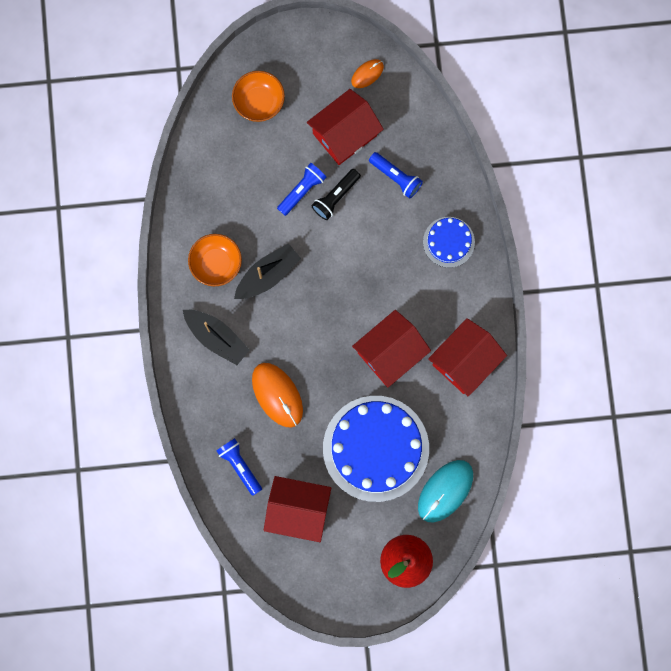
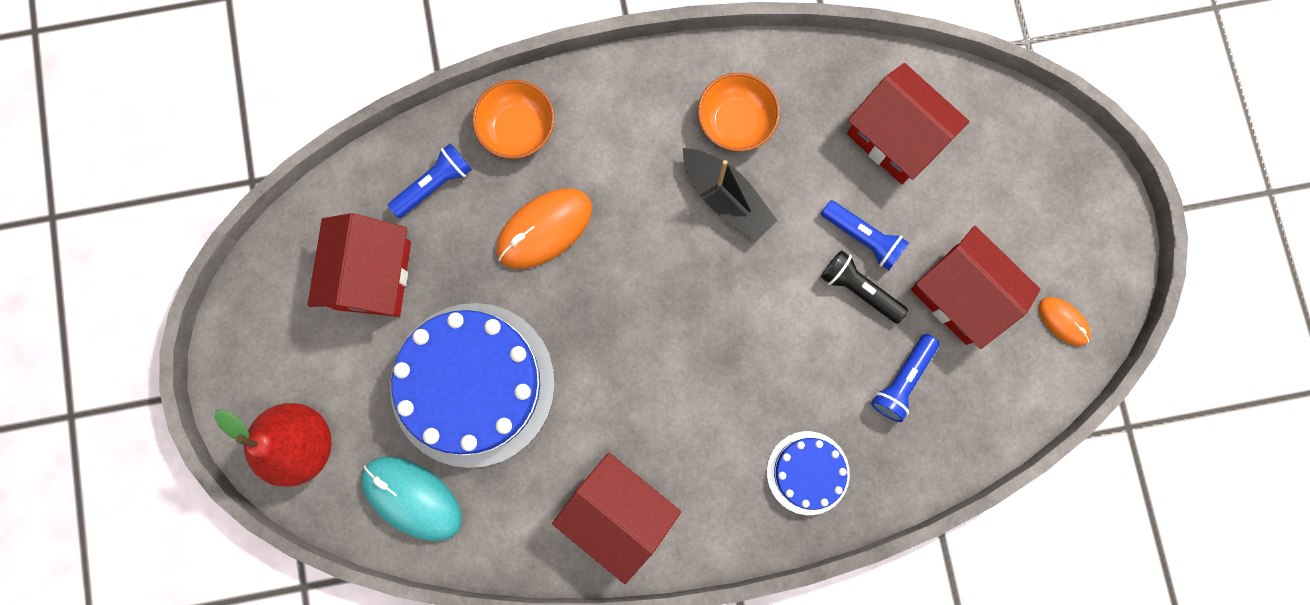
camera: 85 degrees right, 0 degrees up
black boat [183,310,250,365] -> none
orange bowl [232,71,285,122] -> orange bowl moved to [472,80,555,159]
red house [352,310,431,387] -> red house moved to [847,63,970,184]

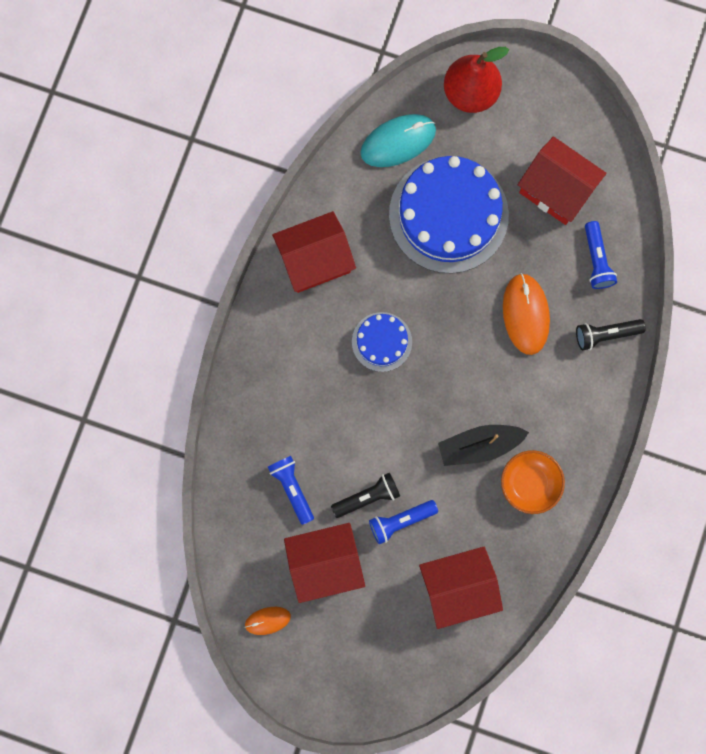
camera: 120 degrees right, 0 degrees up
orange bowl [472,80,555,159] -> black flashlight [576,319,646,351]
blue cake [767,431,850,515] -> blue cake moved to [352,312,412,372]

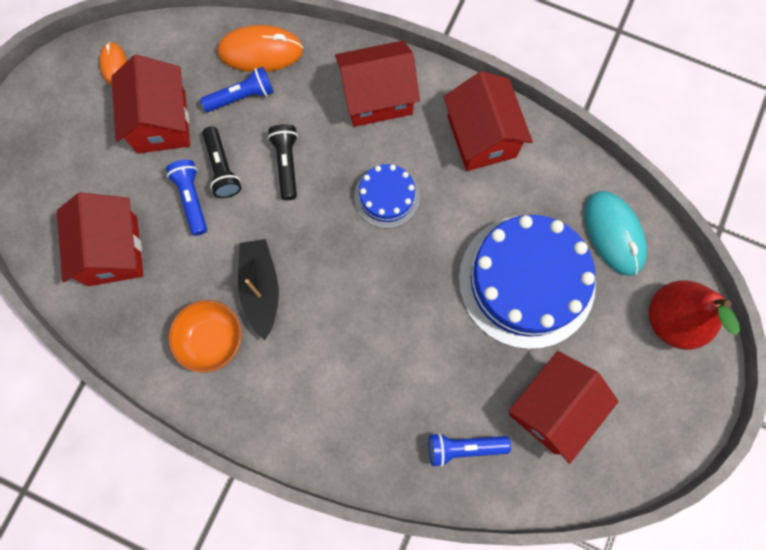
camera: 95 degrees right, 5 degrees down
orange mouse [503,273,550,355] -> orange mouse moved to [217,25,303,72]
black flashlight [576,319,646,351] -> black flashlight moved to [268,124,298,200]
none -> red house [335,40,420,127]

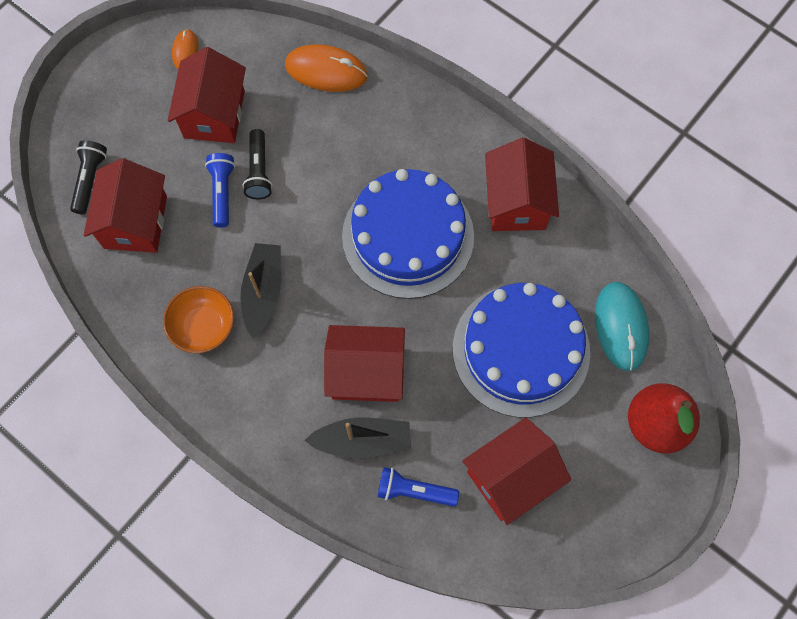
camera: 15 degrees right, 5 degrees down
blue flashlight [200,67,274,112] -> none
black flashlight [268,124,298,200] -> black flashlight moved to [70,140,107,214]
red house [335,40,420,127] -> red house moved to [324,325,405,402]
blue cake [354,164,420,228] -> blue cake [342,169,474,299], size x2.01
none -> black boat [304,418,411,458]

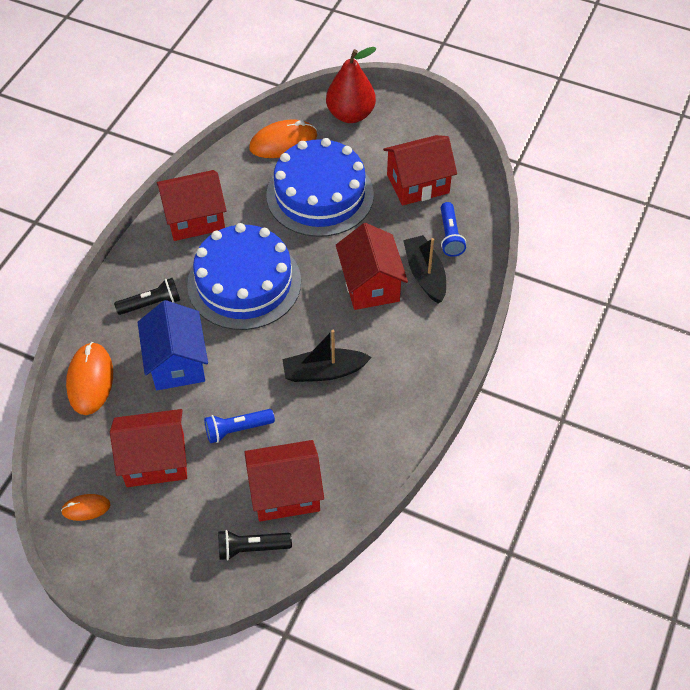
camera: 105 degrees left, 15 degrees down
orange bowl [163,286,234,353] -> none
black flashlight [242,129,273,199] -> black flashlight moved to [114,278,180,315]
red house [462,417,571,525] -> red house turned 60 degrees counterclockwise [383,135,457,206]
turquoise mouse [595,282,649,371] -> orange mouse [249,120,317,158]
none -> blue house [137,300,208,390]

